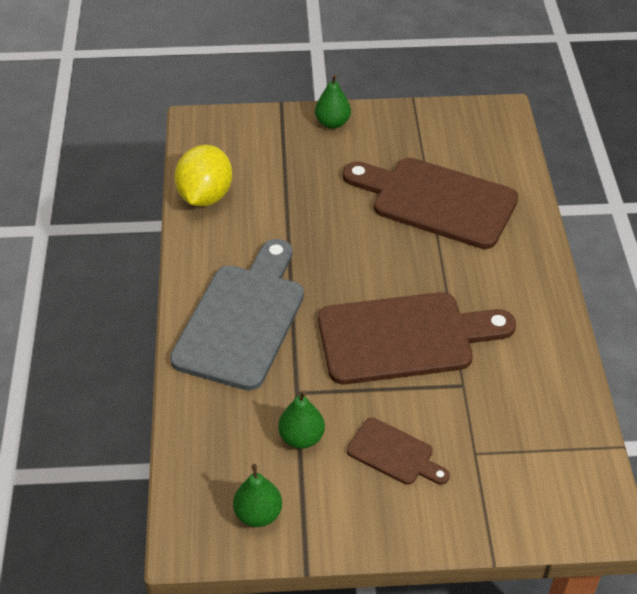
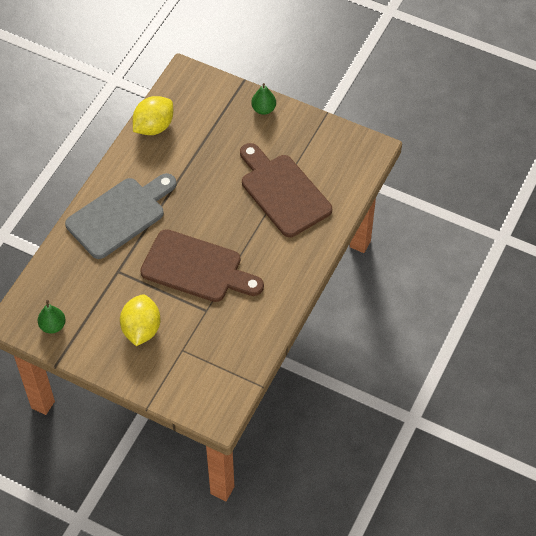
camera: 30 degrees right, 10 degrees up
green pear [278,391,325,449] -> none
brown cutting board [347,418,450,485] -> yellow lemon [120,294,161,346]

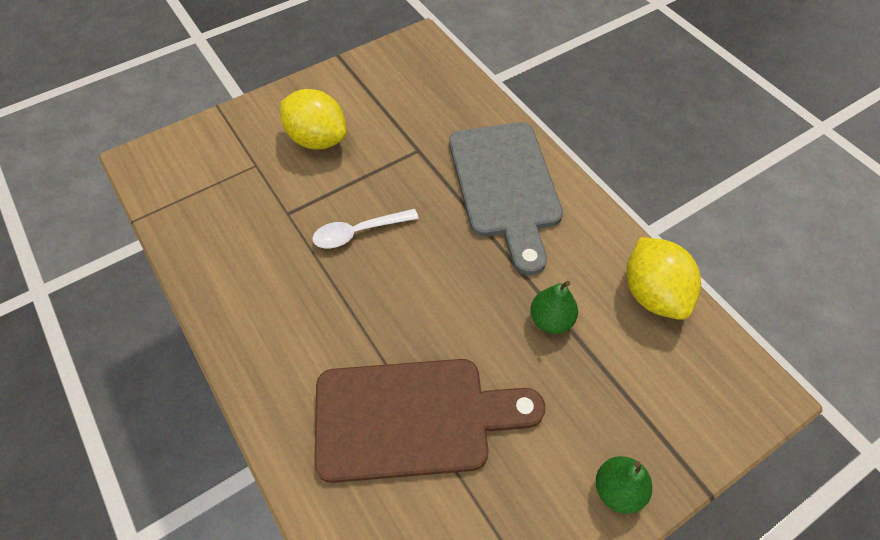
camera: 120 degrees right, 0 degrees up
green pear [38,300,66,334] -> green pear moved to [530,281,578,334]
brown cutting board [140,229,264,302] -> white spoon [312,209,419,248]

